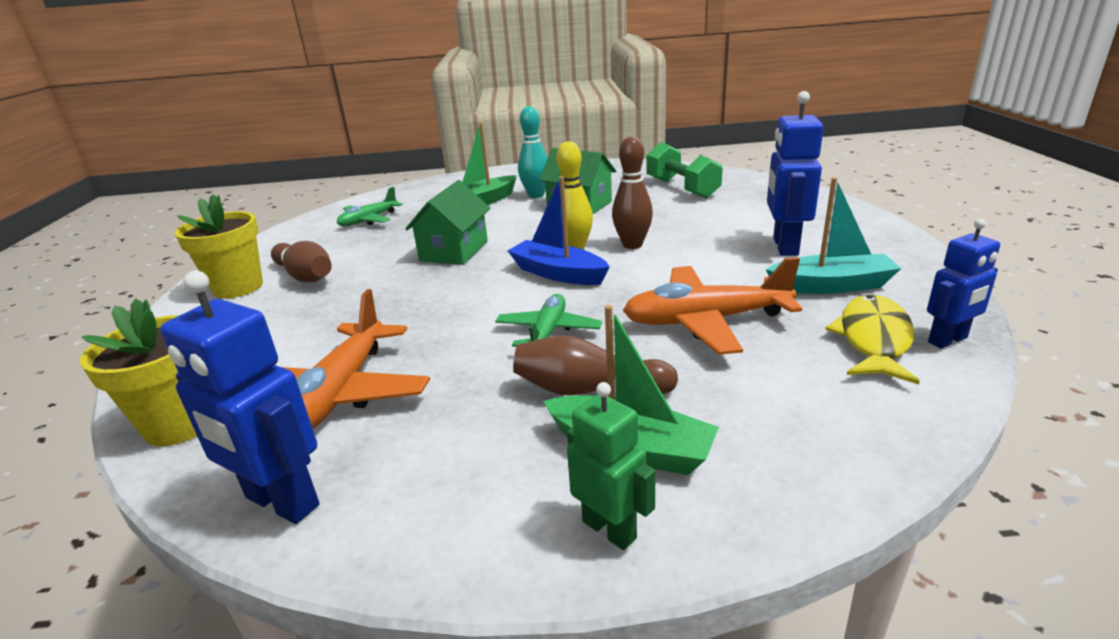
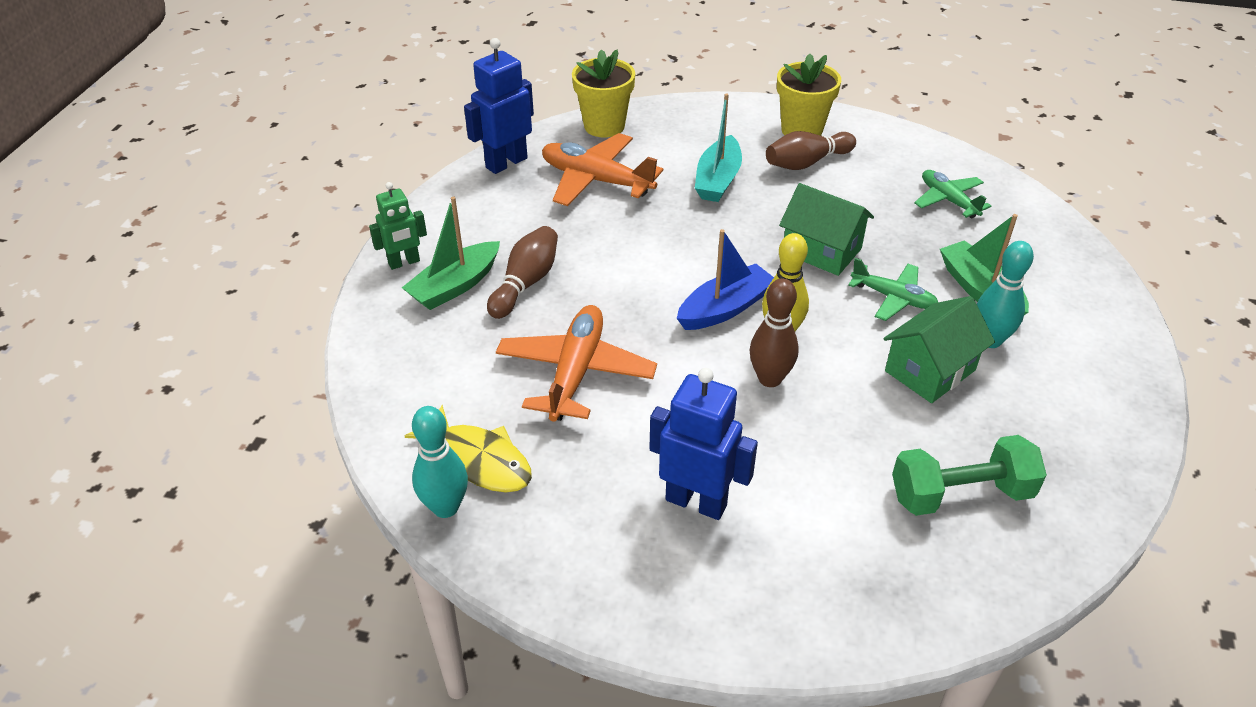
camera: 105 degrees right, 15 degrees up
green plane [495,294,602,347] -> green plane moved to [848,258,938,321]
turquoise boat [766,177,901,294] -> turquoise boat moved to [695,93,742,202]
blue robot [927,219,1000,349] -> turquoise bowling pin [412,406,468,518]

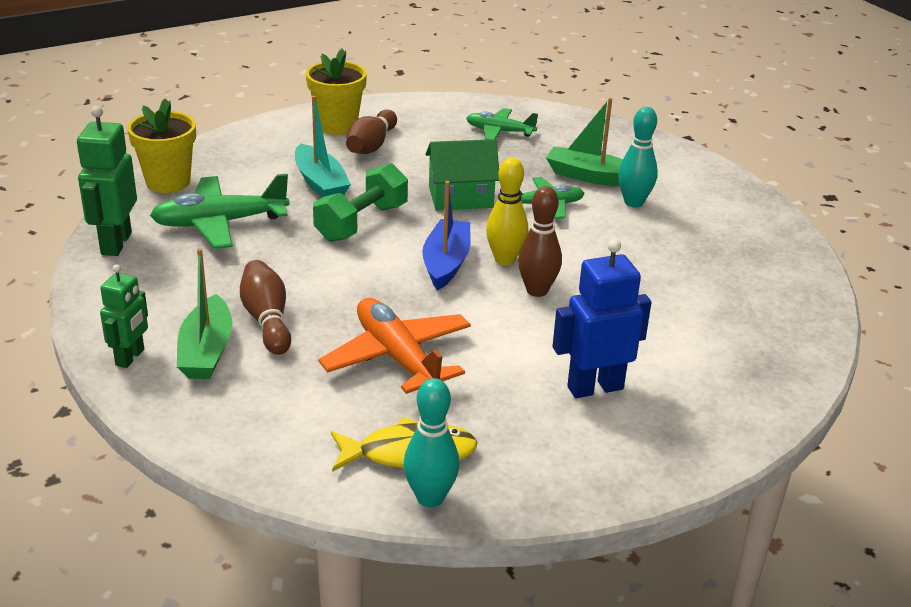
camera: 45 degrees left, 10 degrees down
blue robot [464,38,534,174] -> green robot [77,106,137,256]
orange plane [542,133,663,206] -> green plane [150,174,290,249]
green house [883,296,995,403] -> none
green dumbbell [892,435,1047,516] -> green dumbbell moved to [313,163,408,242]

